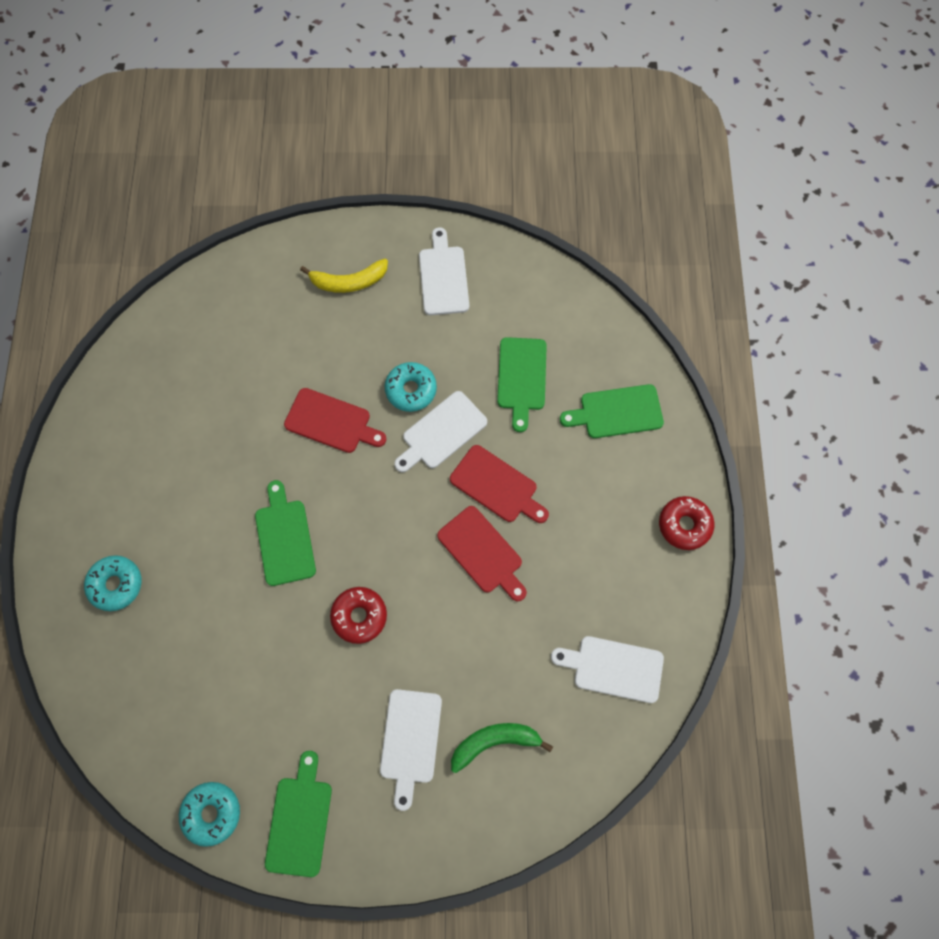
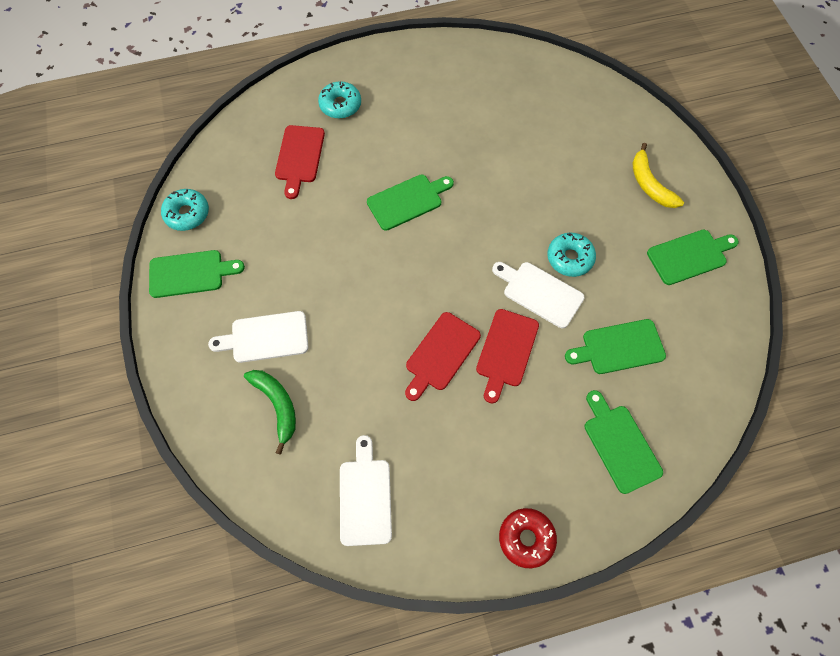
camera: 75 degrees right, 5 degrees down
red cutting board [284,388,386,453] -> red cutting board moved to [275,125,325,199]
red donut [330,587,387,644] -> none
white cutting board [419,227,469,315] -> green cutting board [647,230,739,285]

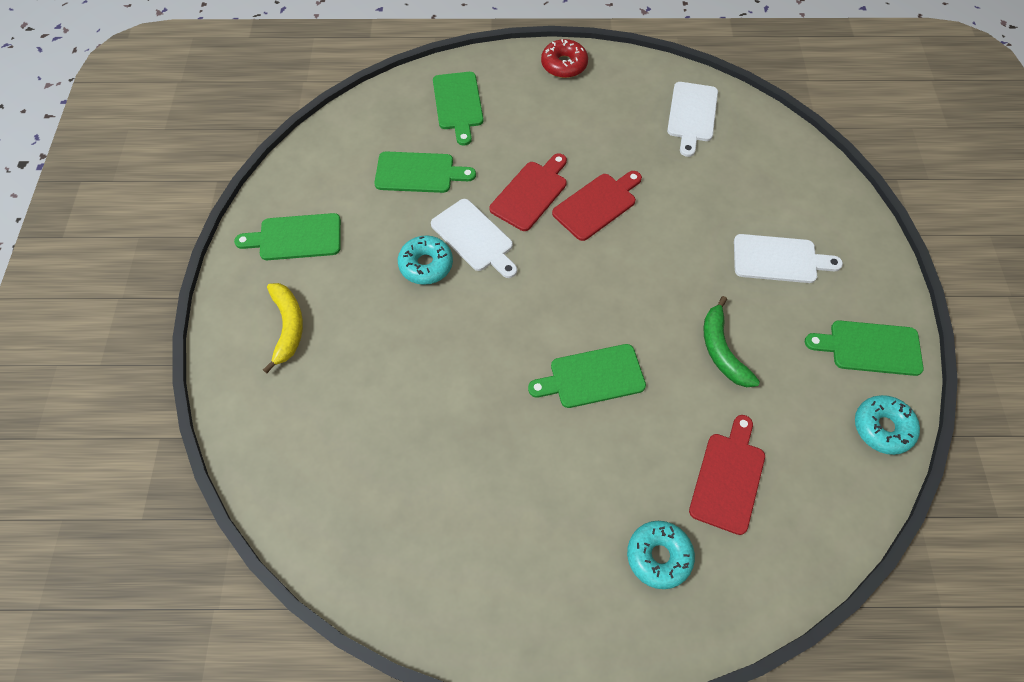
camera: 165 degrees left, 5 degrees down
green banana [244,370,296,455] -> green banana moved to [703,296,760,387]

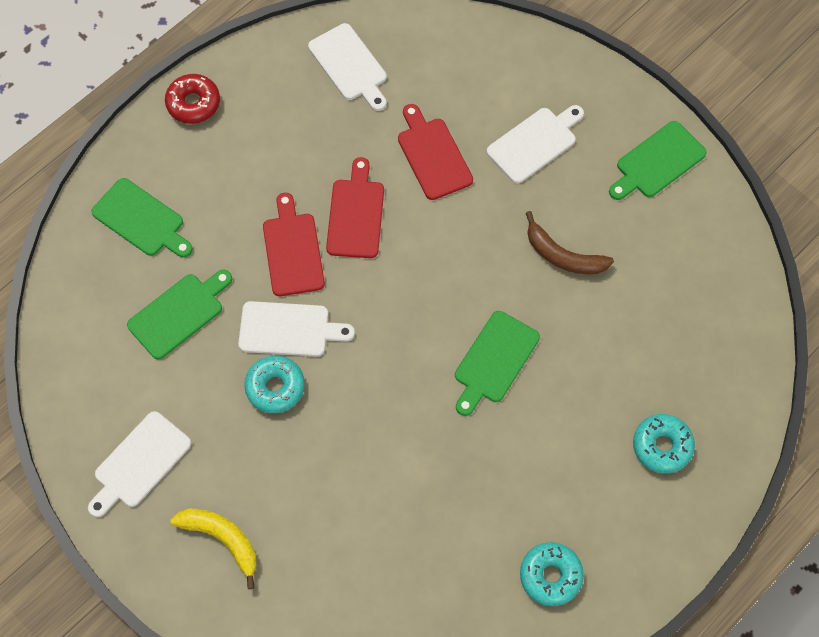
camera: 45 degrees left, 5 degrees up
green cutting board [234,213,341,260] -> white cutting board [88,411,191,517]
red cutting board [689,415,765,535] -> red cutting board moved to [398,104,473,200]
green banana [703,296,760,387] -> brown banana [526,211,614,274]
turquoise donut [855,395,920,455] -> turquoise donut moved to [520,542,584,606]

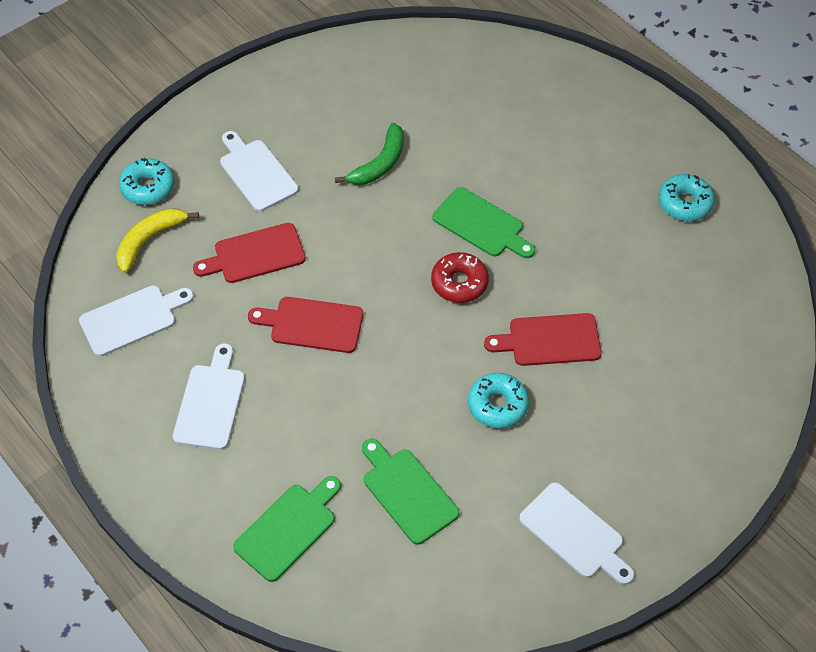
camera: 85 degrees left, 10 degrees down
red donut [165,74,220,124] -> red donut moved to [431,252,489,303]
yellow banana [170,508,257,589] -> yellow banana moved to [116,208,199,273]
white cutting board [238,301,355,357] -> white cutting board moved to [173,343,245,450]
red cutting board [263,193,325,296] -> red cutting board moved to [484,313,602,366]
brown banana [526,211,614,274] -> green banana [335,123,404,185]
green cutting board [609,121,707,200] -> none
turquoise donut [633,414,695,474] -> turquoise donut moved to [119,158,175,205]

